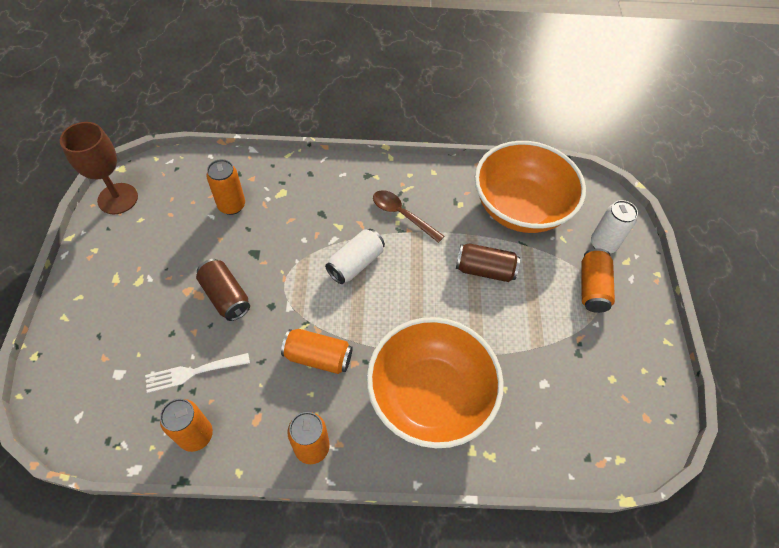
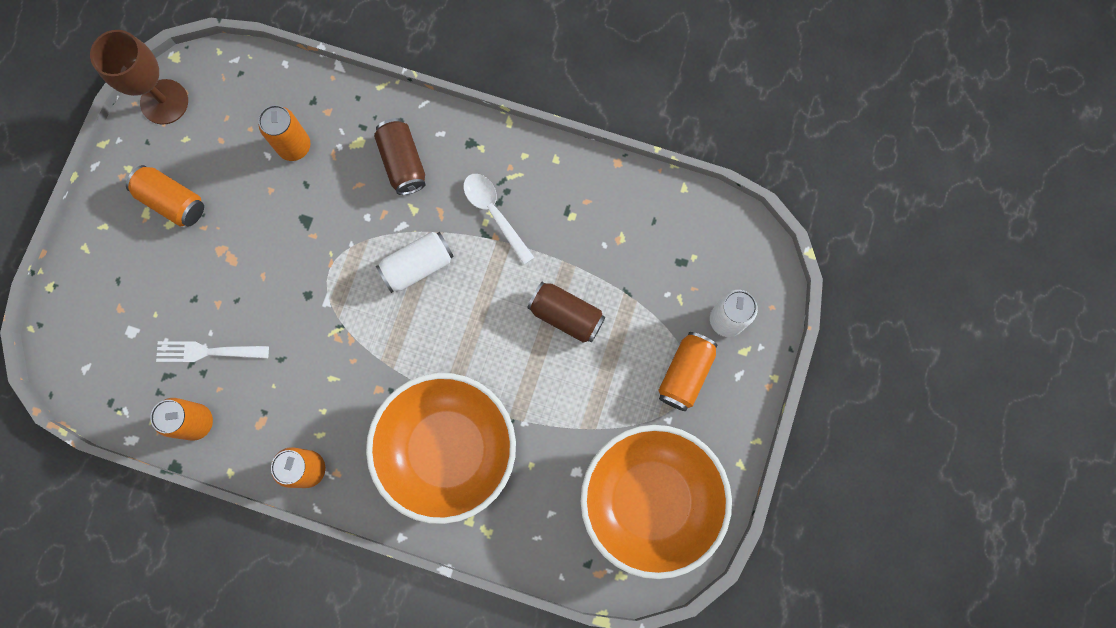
camera: 20 degrees right, 20 degrees up
brown can [196,259,250,321] -> brown can moved to [374,118,426,195]
orange can [281,329,353,374] -> orange can moved to [126,165,204,227]
brown spoon [373,190,444,243] -> white spoon [463,174,535,265]
orange bowl [475,141,586,233] -> orange bowl moved to [581,425,732,579]

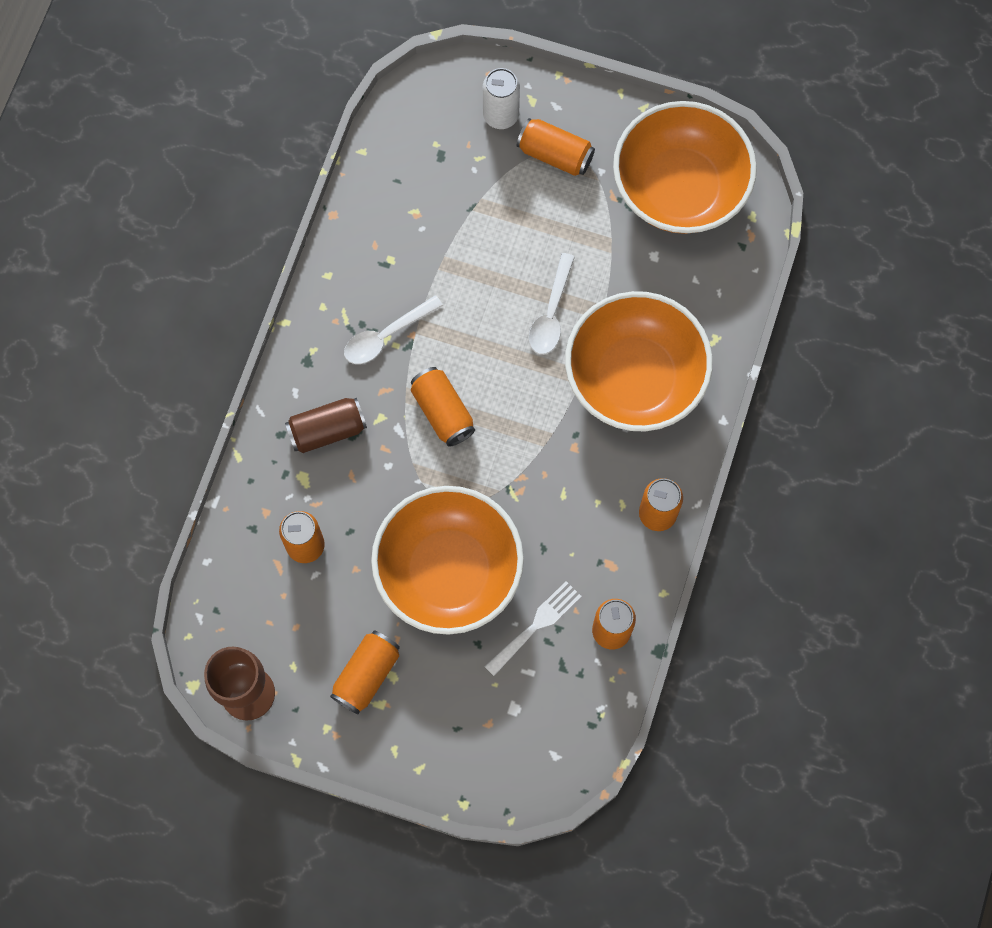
camera: 90 degrees left, 5 degrees down
white fork [156,341,269,362] -> white fork turned 135 degrees counterclockwise [484,581,582,676]
white can [376,232,454,293] -> orange can [411,367,475,447]
brown can [527,282,605,343] -> none
none -> orange bowl [371,486,524,635]
none -> white spoon [529,253,575,354]

